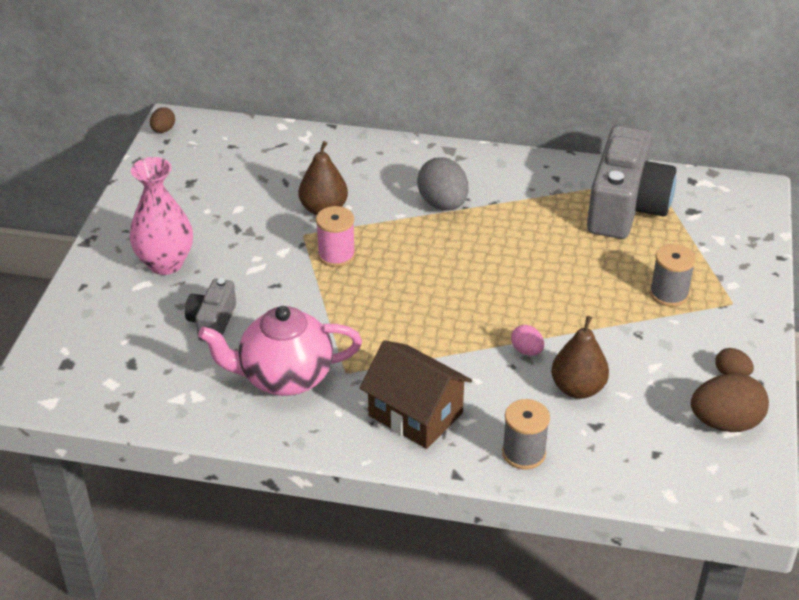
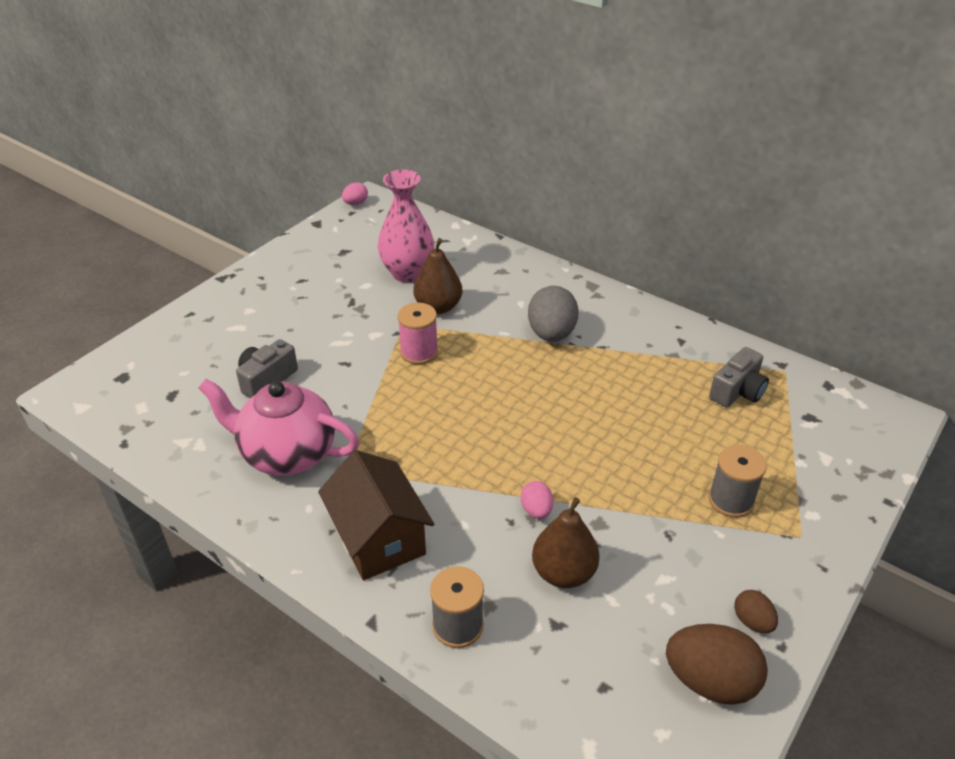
camera: 25 degrees right, 0 degrees up
pink vase [130,157,193,275] -> pink vase moved to [378,170,435,282]
brown egg [150,107,175,133] -> pink egg [342,182,368,205]
grey camera [587,125,676,239] -> grey camera [709,347,769,407], size x0.50

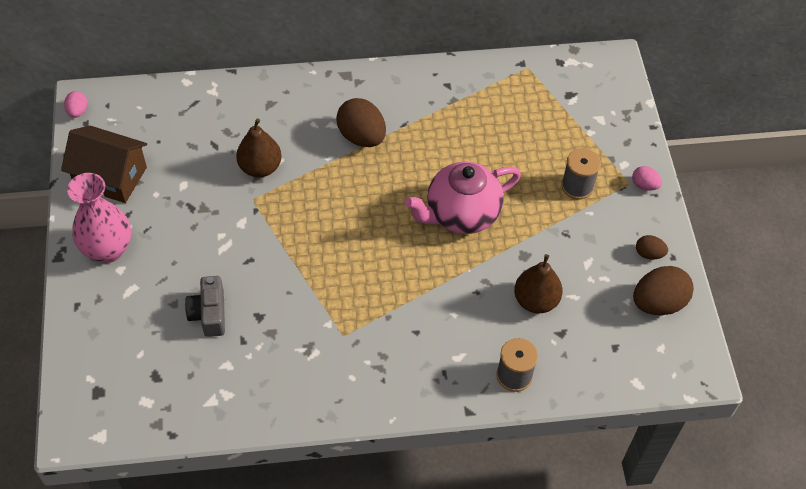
camera: 45 degrees left, 15 degrees up
pink teapot [198,379,359,476] -> pink teapot moved to [405,162,521,234]
brown house [318,450,434,580] -> brown house moved to [61,126,147,203]
pink vase [378,170,435,282] -> pink vase moved to [67,173,131,263]
pink spool [398,303,438,365] -> none
pink egg [521,481,553,519] -> pink egg moved to [632,166,662,191]
grey egg [528,286,579,342] -> brown egg [336,98,386,147]
grey camera [709,347,769,407] -> none

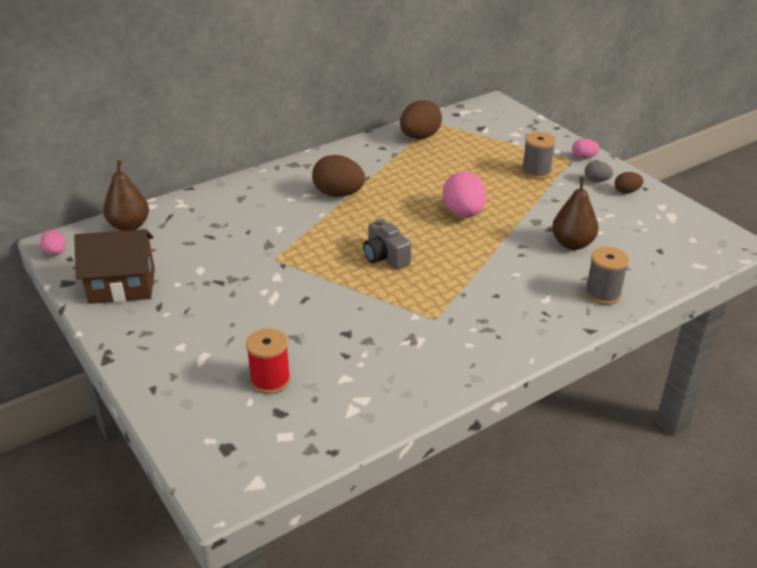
camera: 25 degrees left, 20 degrees down
pink vase [67,173,131,263] -> none
grey camera [185,276,225,337] -> grey camera moved to [363,219,411,270]
brown pear [236,118,282,177] -> brown pear moved to [103,160,149,231]
pink teapot [405,162,521,234] -> pink egg [443,172,486,218]
brown egg [633,266,694,315] -> brown egg moved to [400,100,442,139]
none -> red spool [246,329,291,394]
none -> grey egg [585,161,613,182]

